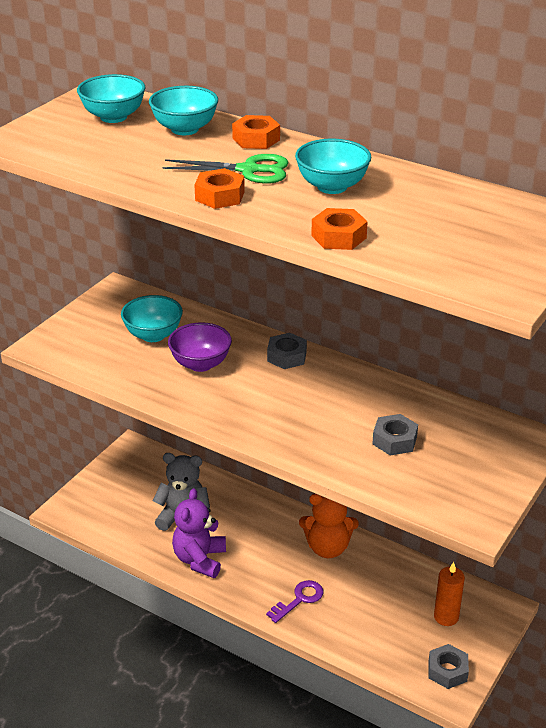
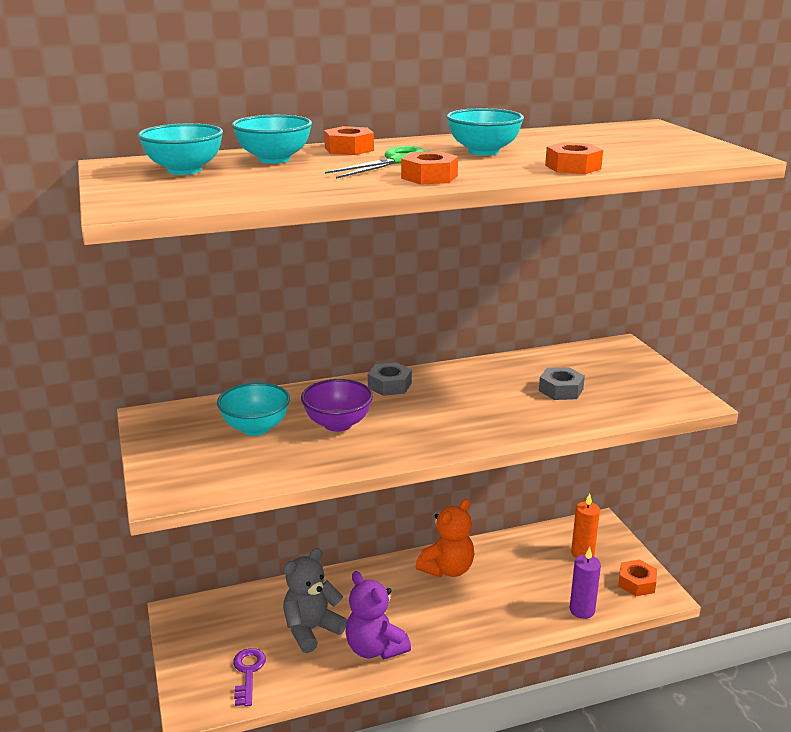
camera: 50 degrees left, 10 degrees down
purple key [266,580,323,623] -> purple key moved to [233,648,266,706]
grey nut [429,644,469,689] -> orange nut [618,560,657,596]
none -> purple candle [570,547,601,619]

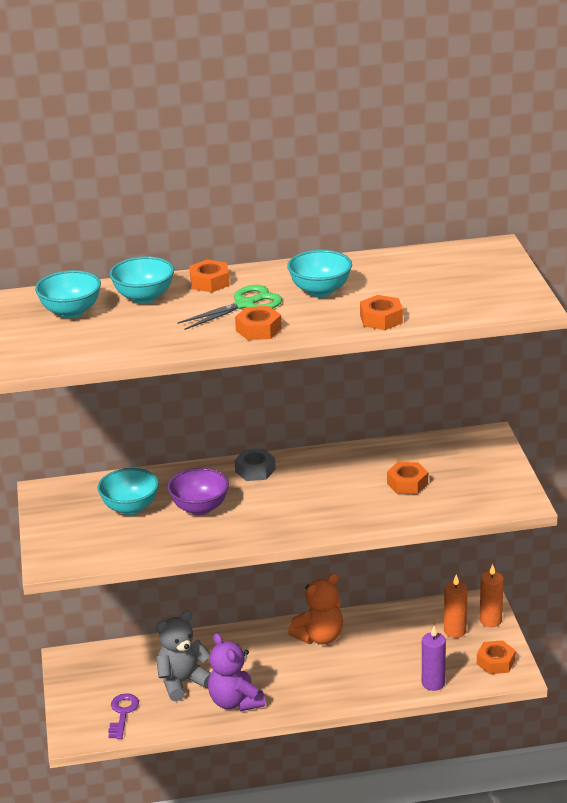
camera: 10 degrees right, 5 degrees up
grey nut [539,367,585,400] -> orange nut [387,462,428,494]
none -> orange candle [480,564,504,627]

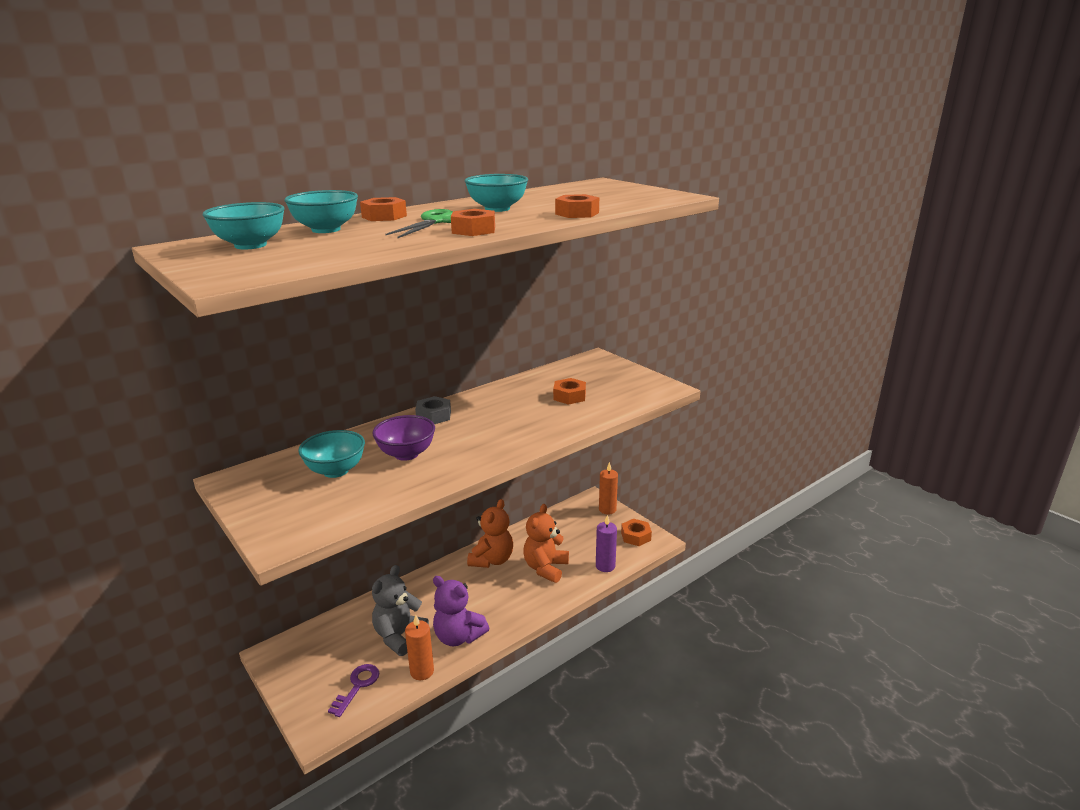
camera: 30 degrees left, 5 degrees down
purple key [108,693,139,739] -> purple key turned 45 degrees clockwise [328,664,379,717]
orange candle [444,574,467,638] -> orange candle moved to [405,614,434,680]
none -> orange teddy bear [523,504,569,583]

